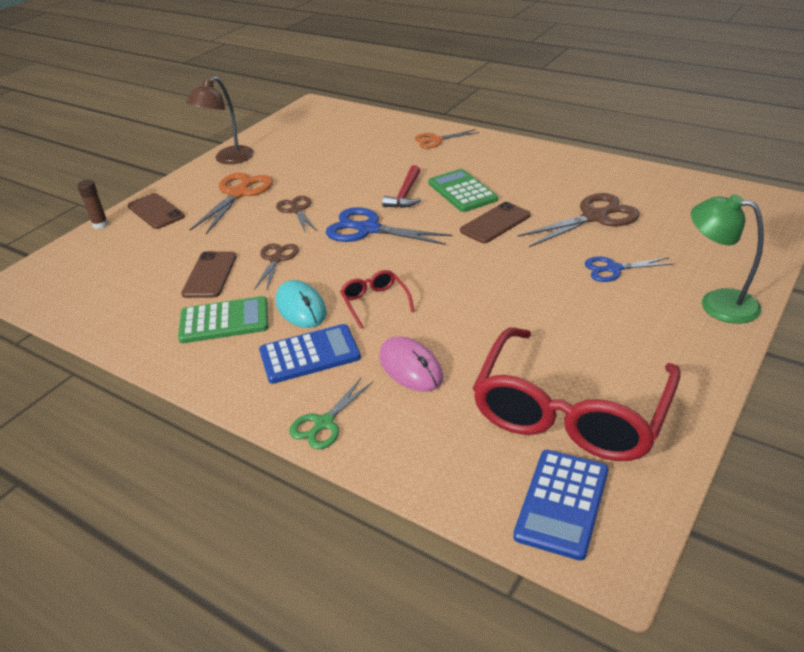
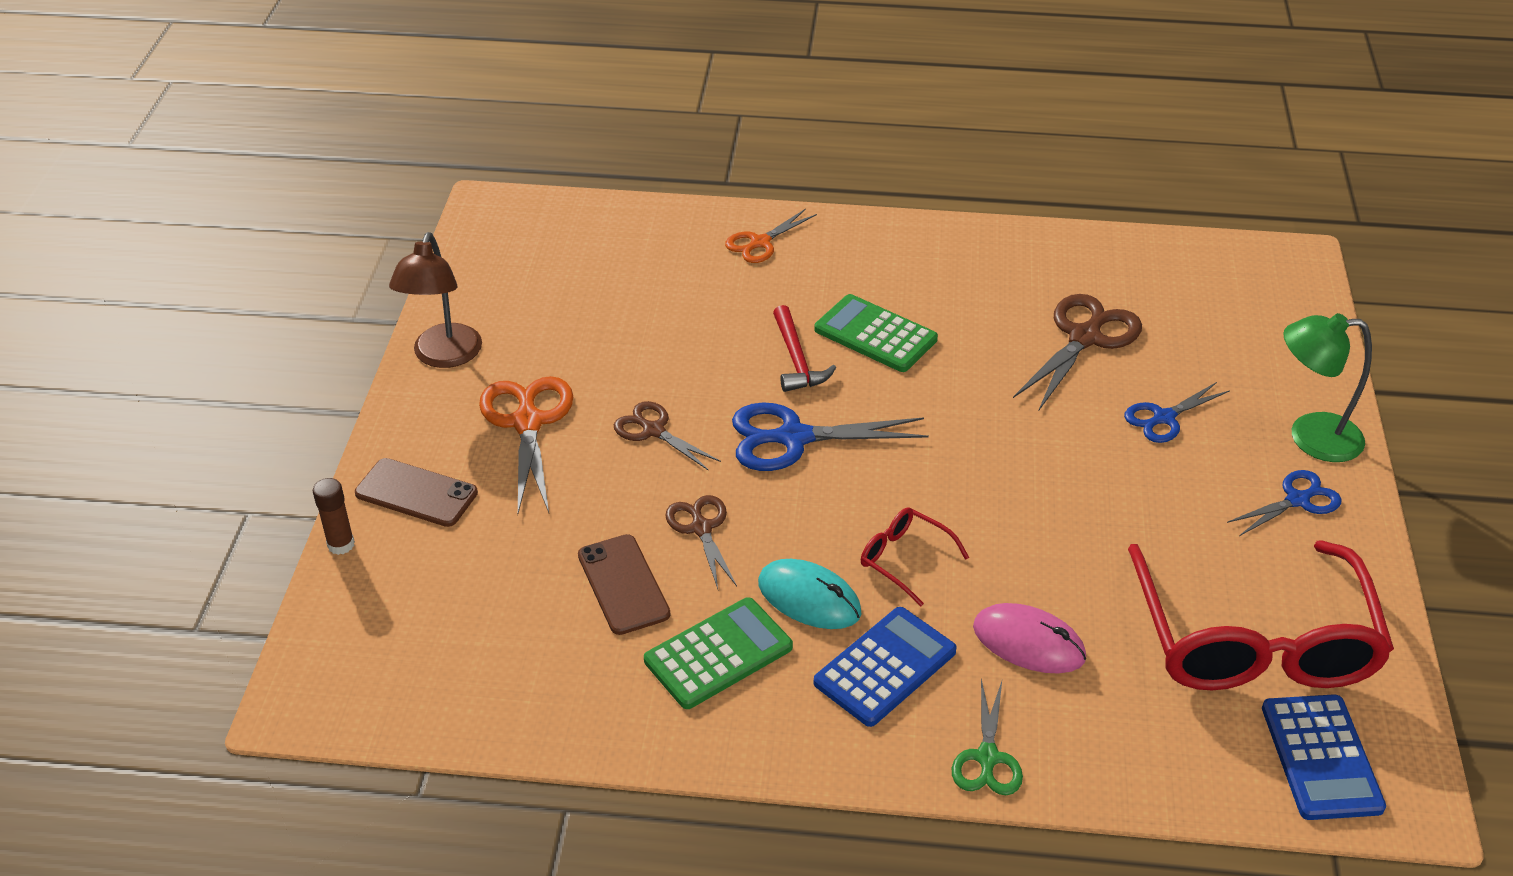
camera: 30 degrees left, 5 degrees up
brown phone [460,202,531,243] -> none
none -> blue scissors [1227,470,1342,536]

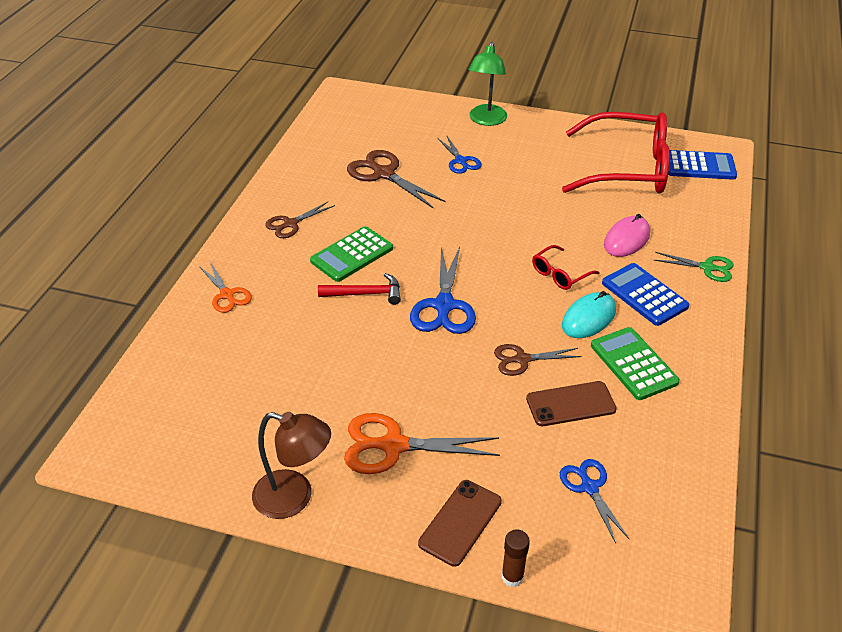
camera: 80 degrees left, 0 degrees up
brown scissors [614,401,721,471] -> brown scissors moved to [265,201,335,238]
blue scissors [1227,470,1342,536] -> blue scissors moved to [560,459,629,543]

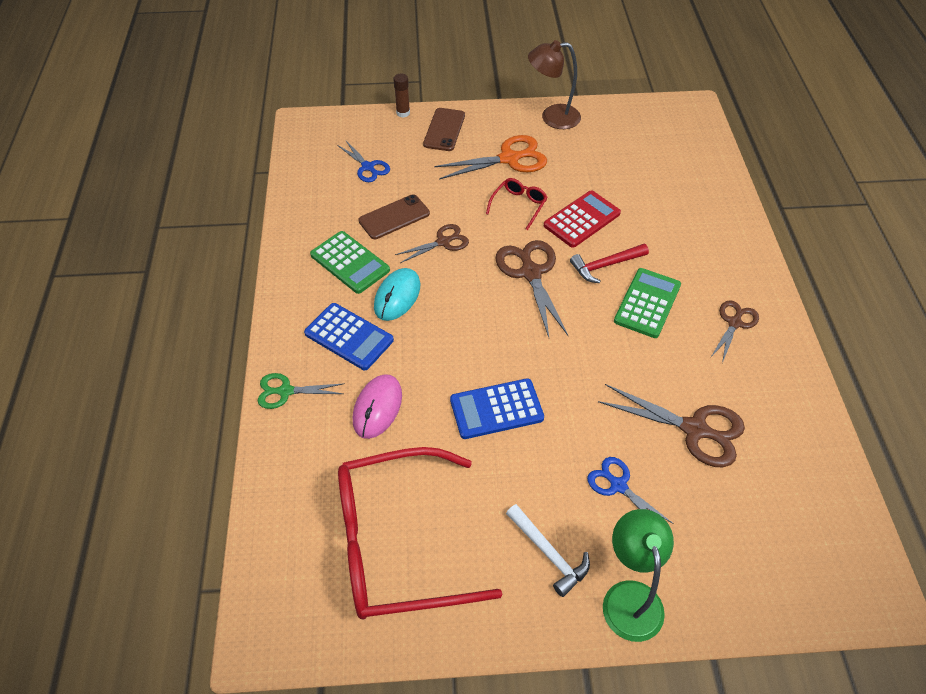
camera: 160 degrees right, 10 degrees up
orange scissors [199,262,252,313] -> none
blue scissors [410,247,476,334] -> brown scissors [495,240,568,337]
red glasses [532,245,599,290] -> red glasses moved to [486,178,548,230]
blue calculator [668,150,737,180] -> blue calculator moved to [450,378,544,439]
none -> white hammer [506,504,590,597]
none -> red calculator [544,190,621,248]

